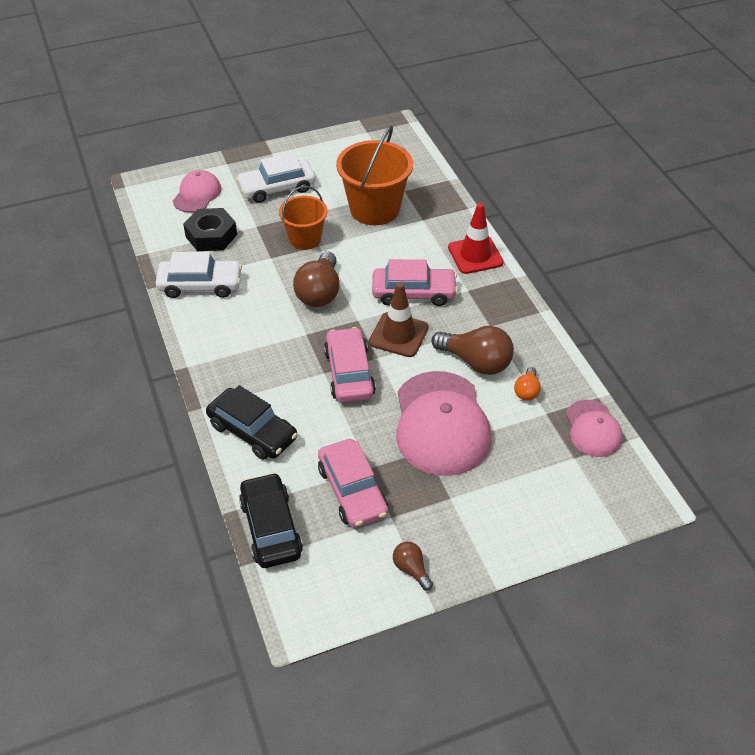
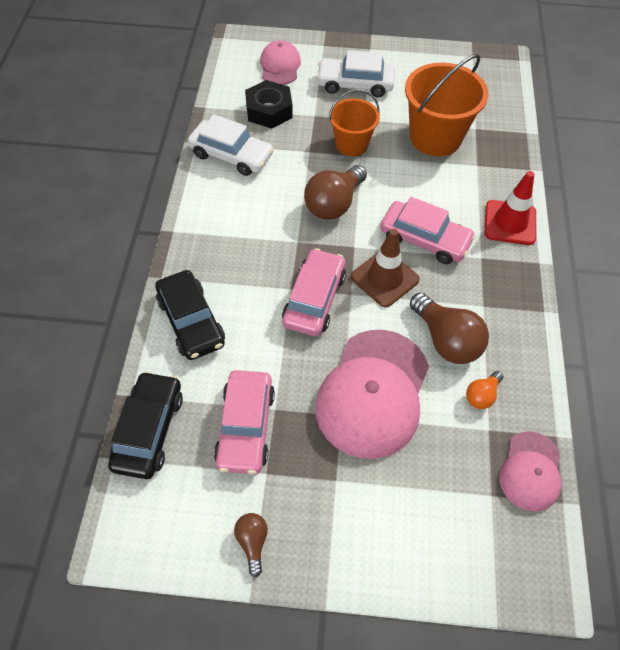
camera: 25 degrees right, 10 degrees up
pink cap [173,170,221,213] -> pink cap turned 45 degrees counterclockwise [260,40,301,85]

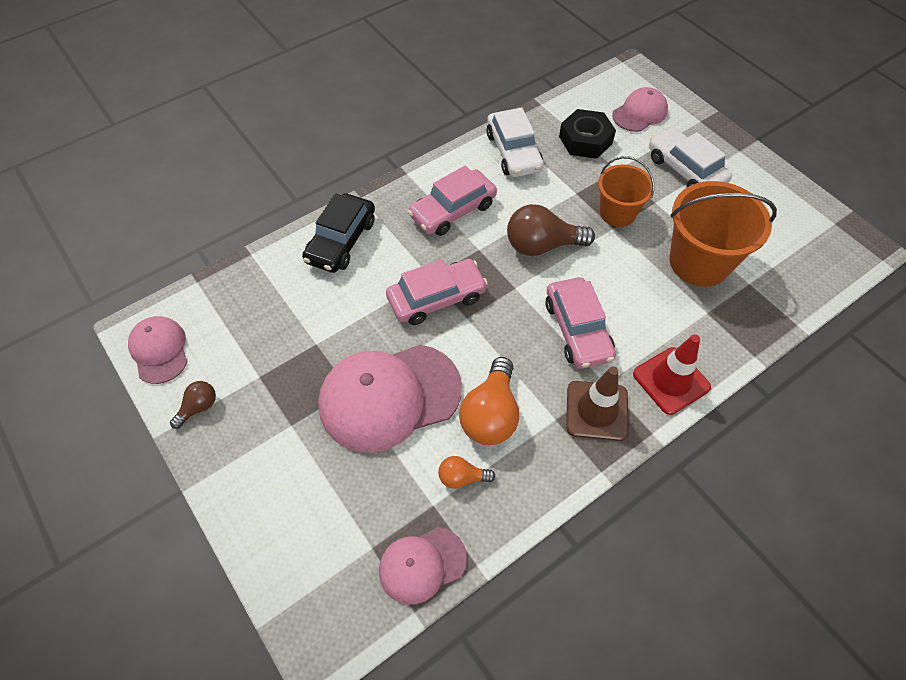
camera: 50 degrees right, 0 degrees up
black car [108,371,183,479] -> none
pink car [214,370,275,474] -> pink car moved to [408,165,497,236]
brown traffic cone [351,229,420,307] -> brown traffic cone moved to [566,367,629,441]
brown light bulb [410,293,489,364] -> orange light bulb [459,357,519,445]
none -> pink cap [128,316,187,384]

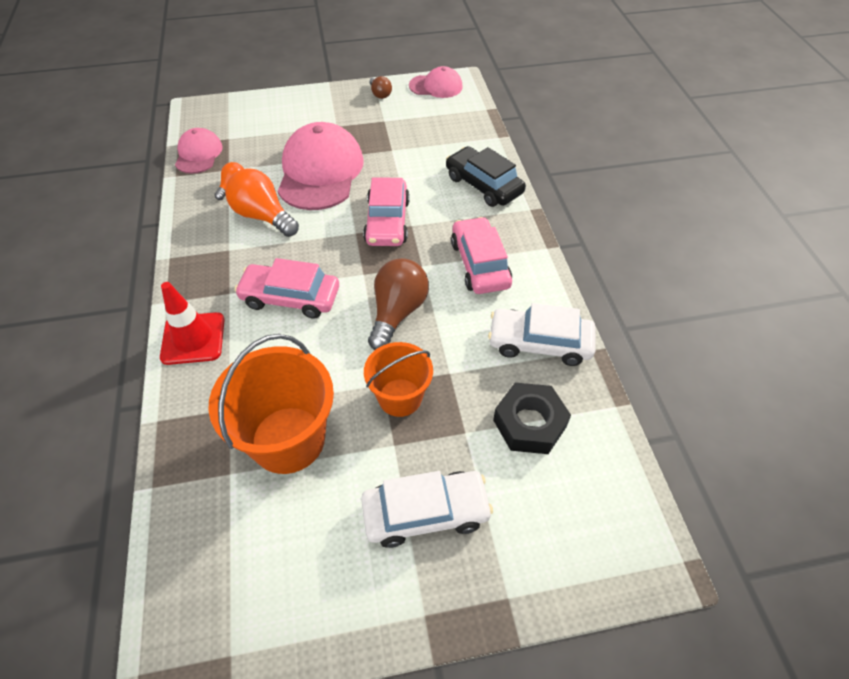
camera: 115 degrees right, 5 degrees down
brown traffic cone [566,367,629,441] -> none
pink cap [612,87,668,132] -> none

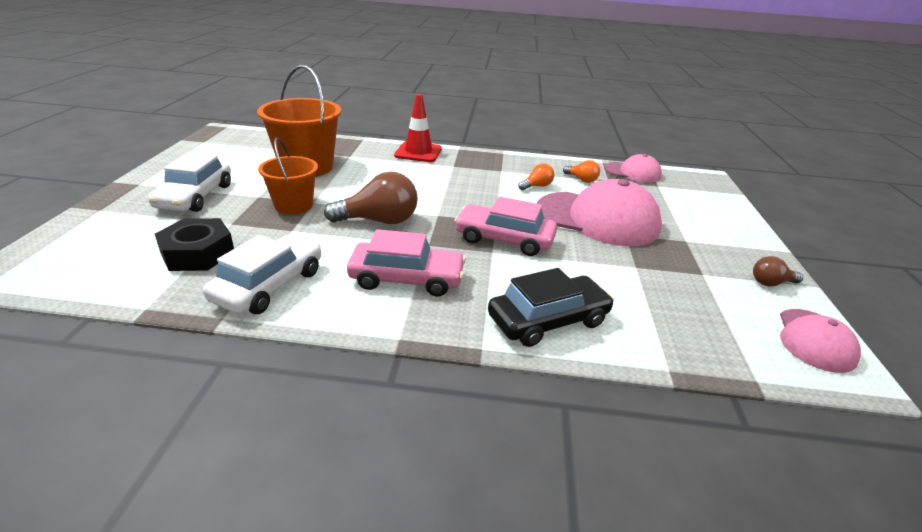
camera: 105 degrees right, 20 degrees down
orange light bulb [225,169,299,237] -> orange light bulb [518,163,554,190], size x0.52
pink car [234,258,339,318] -> none
brown light bulb [368,258,429,350] -> brown light bulb turned 45 degrees counterclockwise [324,172,418,224]

